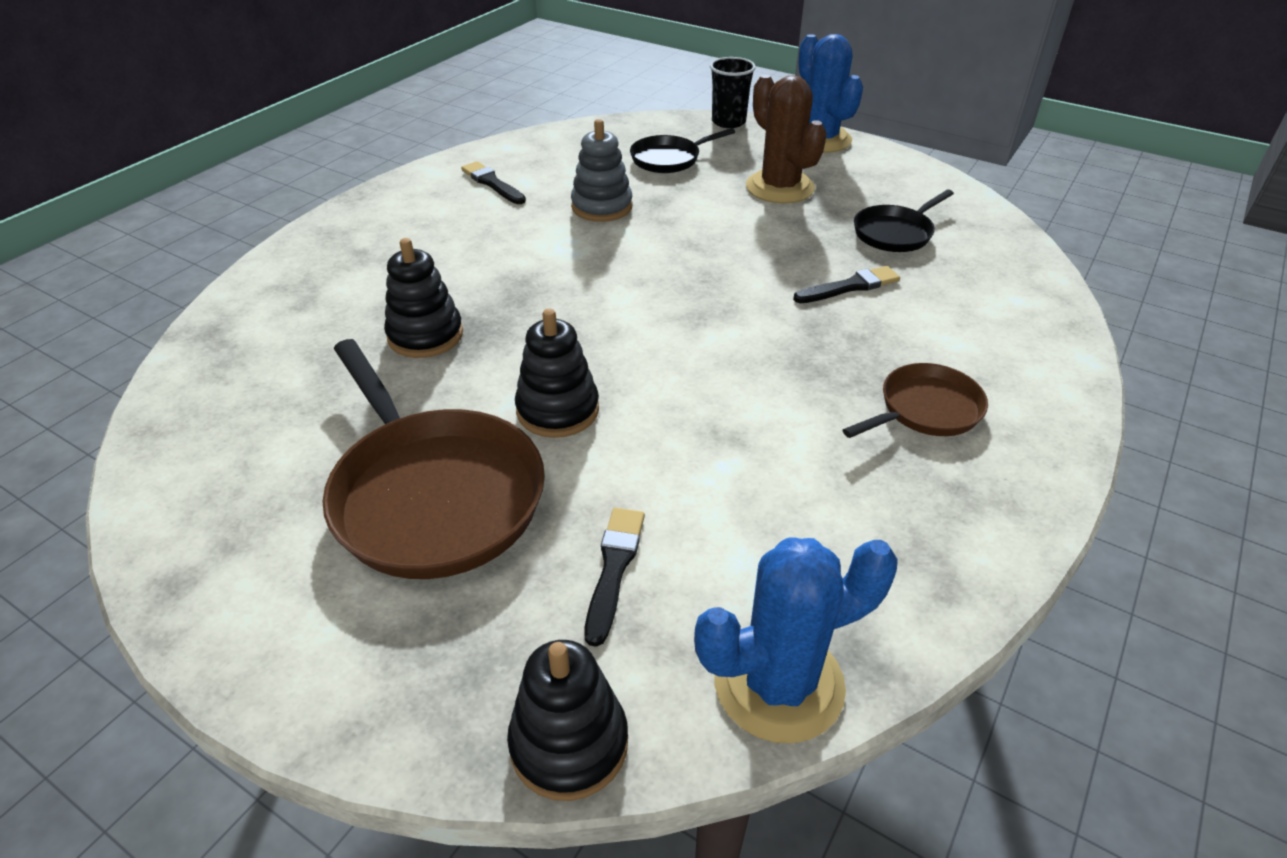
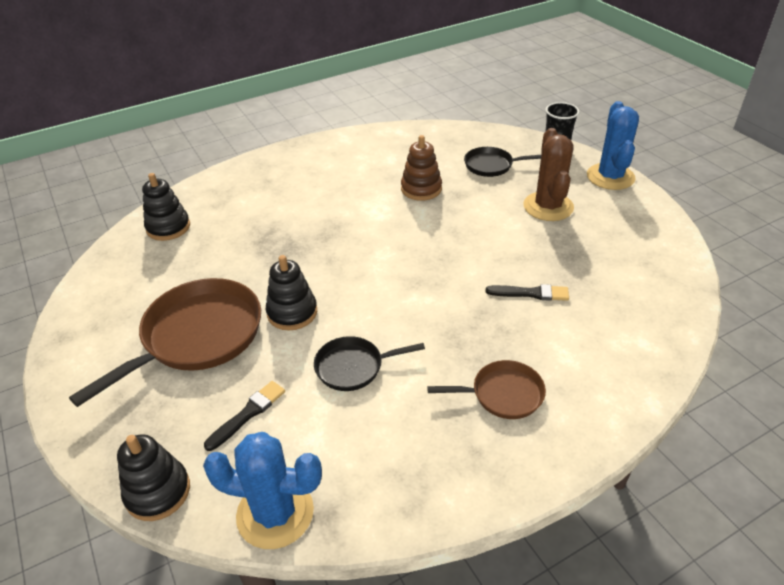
camera: 30 degrees right, 0 degrees up
brown pan [323,339,545,579] -> brown pan turned 135 degrees counterclockwise [69,278,261,407]
black stacking toy [384,238,463,358] -> black stacking toy moved to [142,173,190,241]
black brush [461,161,526,204] -> none
grey stacking toy [571,119,633,222] -> brown stacking toy [401,135,442,201]
black pan [854,189,954,252] -> black pan moved to [314,336,425,391]

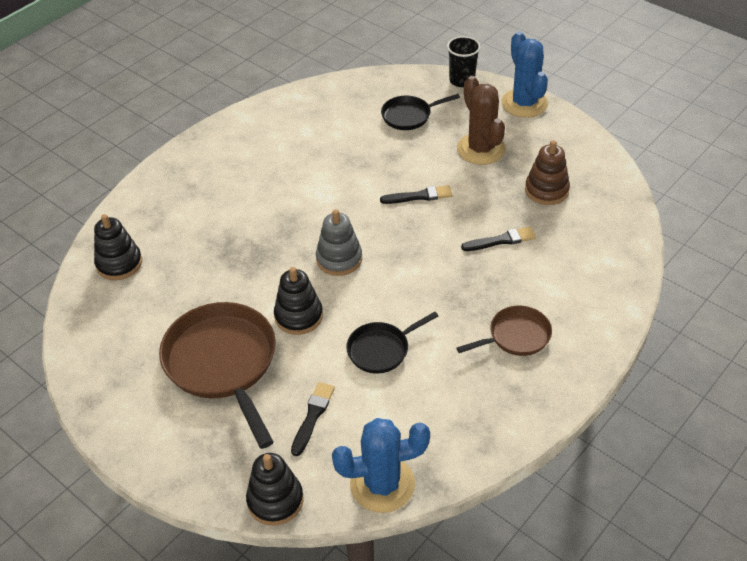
camera: 20 degrees left, 5 degrees up
brown pan [69,278,261,407] -> brown pan turned 45 degrees counterclockwise [159,302,276,449]
brown stacking toy [401,135,442,201] -> brown stacking toy moved to [525,140,570,205]
none -> grey stacking toy [316,209,362,276]
none -> black brush [380,185,452,204]

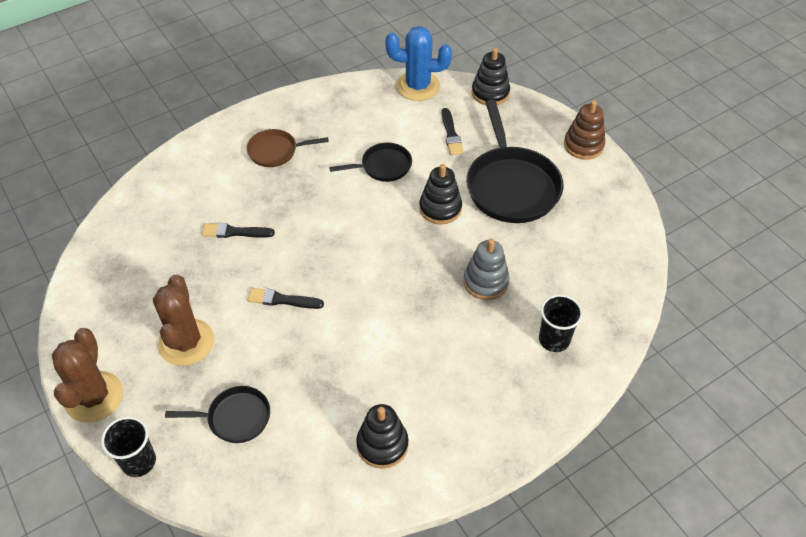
camera: 165 degrees left, 5 degrees up
black stacking toy [94,214,142,280] -> black stacking toy moved to [356,404,409,469]
brown pan [159,302,276,449] -> black pan [466,100,563,223]
black brush [291,382,335,456] -> black brush turned 45 degrees counterclockwise [441,108,464,155]
grey stacking toy [316,209,362,276] -> grey stacking toy moved to [464,239,510,300]
blue cactus [502,31,548,118] -> brown cactus [52,328,123,423]
brown stacking toy [525,140,570,205] -> brown stacking toy moved to [564,100,605,160]
none -> black cup [539,294,583,352]

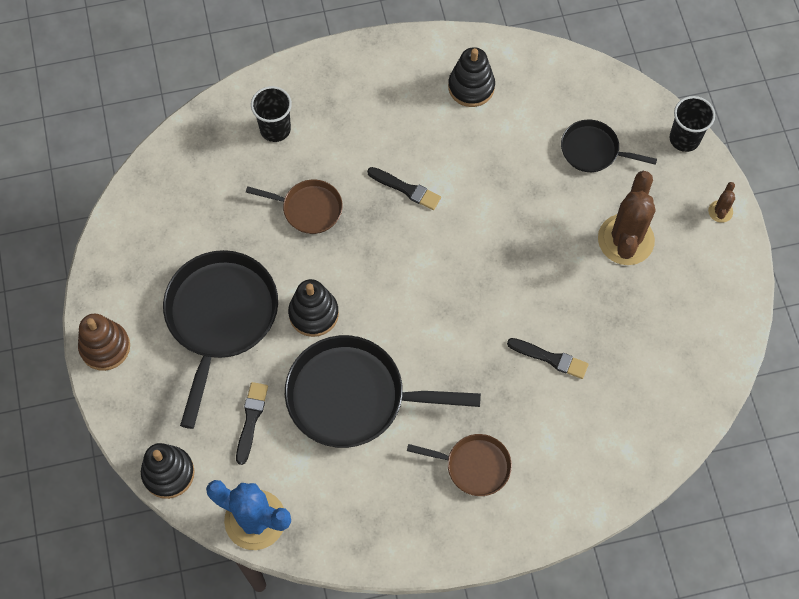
camera: 160 degrees left, 15 degrees up
brown cactus [52,328,123,423] -> brown cactus [708,182,735,223], size x0.44
black brush [247,288,324,309] -> black brush moved to [367,167,441,210]
black pan [329,143,412,182] -> black pan [285,335,481,448], size x1.87
grey stacking toy [464,239,510,300] -> brown pan [246,180,343,234]

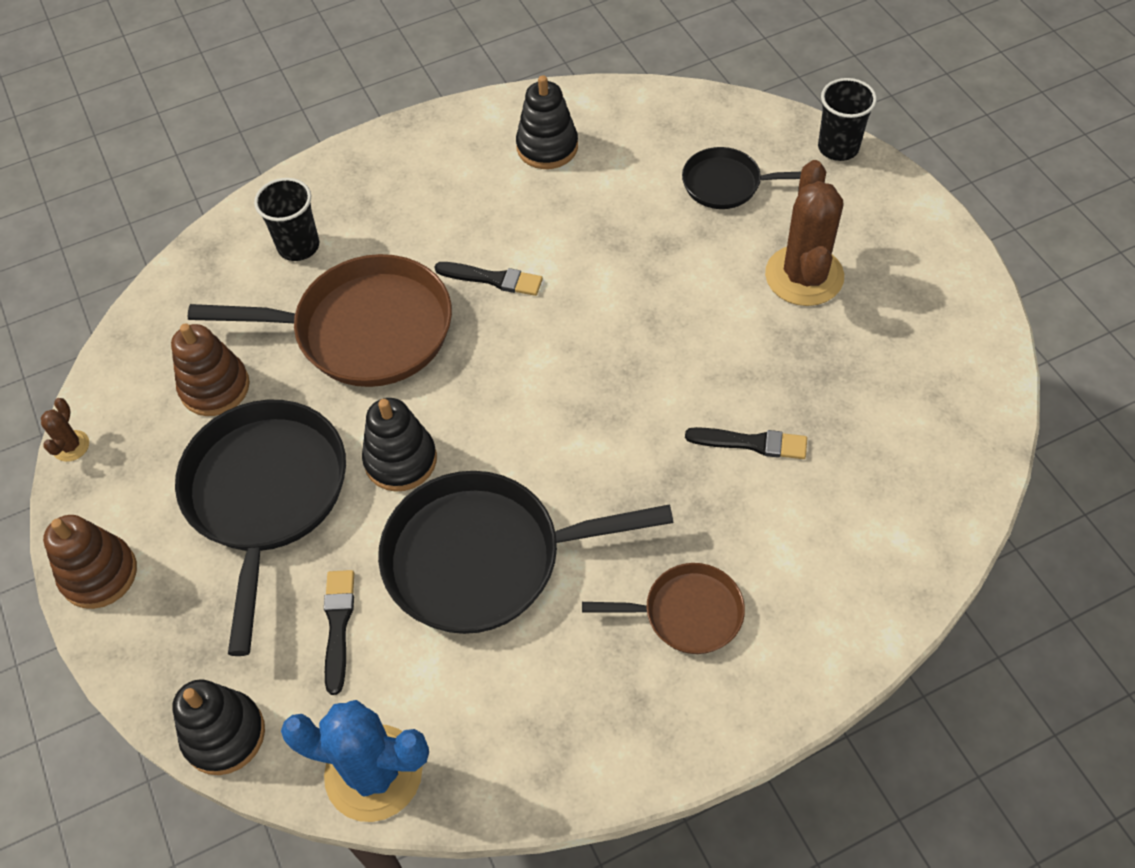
camera: 10 degrees left, 10 degrees down
brown pan [246,180,343,234] -> brown pan [188,254,452,387], size x1.87
brown cactus [708,182,735,223] -> brown cactus moved to [41,398,89,462]
none -> brown stacking toy [171,323,250,416]

